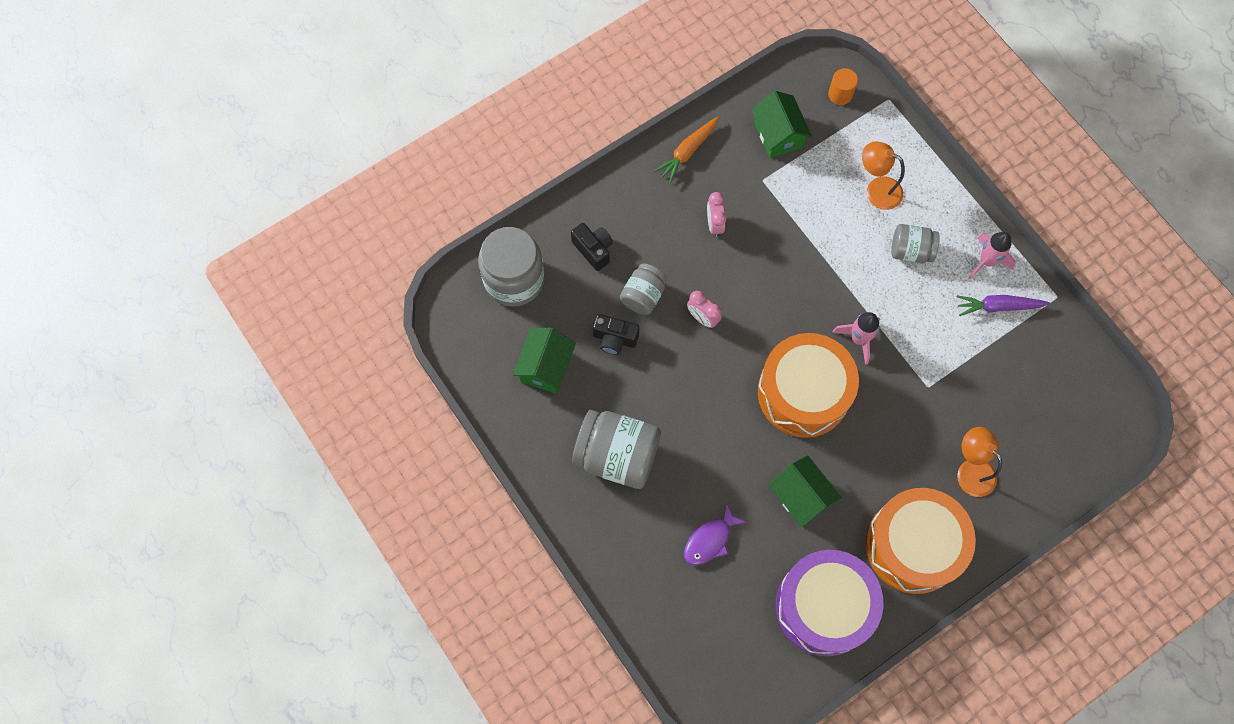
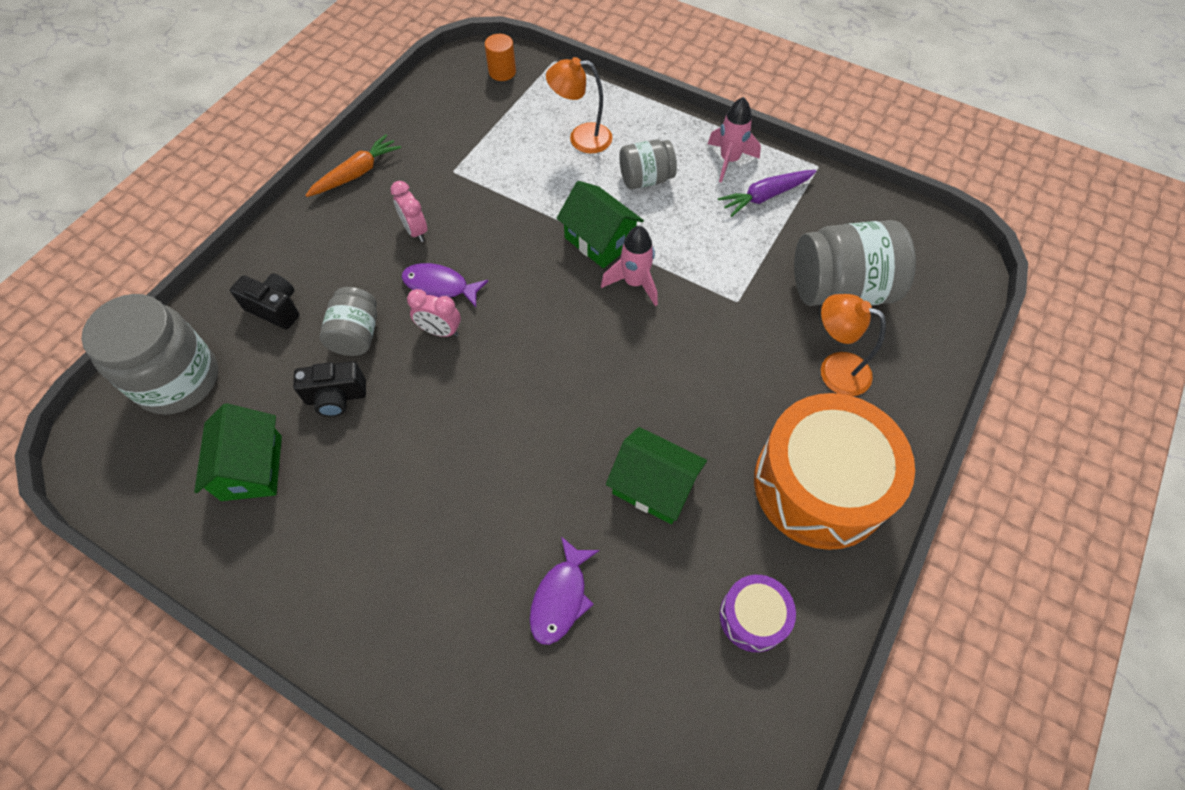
camera: 25 degrees left, 10 degrees down
grey jar [572,410,661,489] -> grey jar moved to [794,220,916,306]
orange carrot [654,116,719,183] -> orange carrot turned 150 degrees counterclockwise [305,134,401,197]
green house [751,91,812,158] -> green house moved to [557,181,644,268]
orange drum [758,333,859,438] -> none
purple drum [776,550,883,657] -> purple drum [720,575,796,652], size x0.47
none -> purple fish [401,263,488,307]

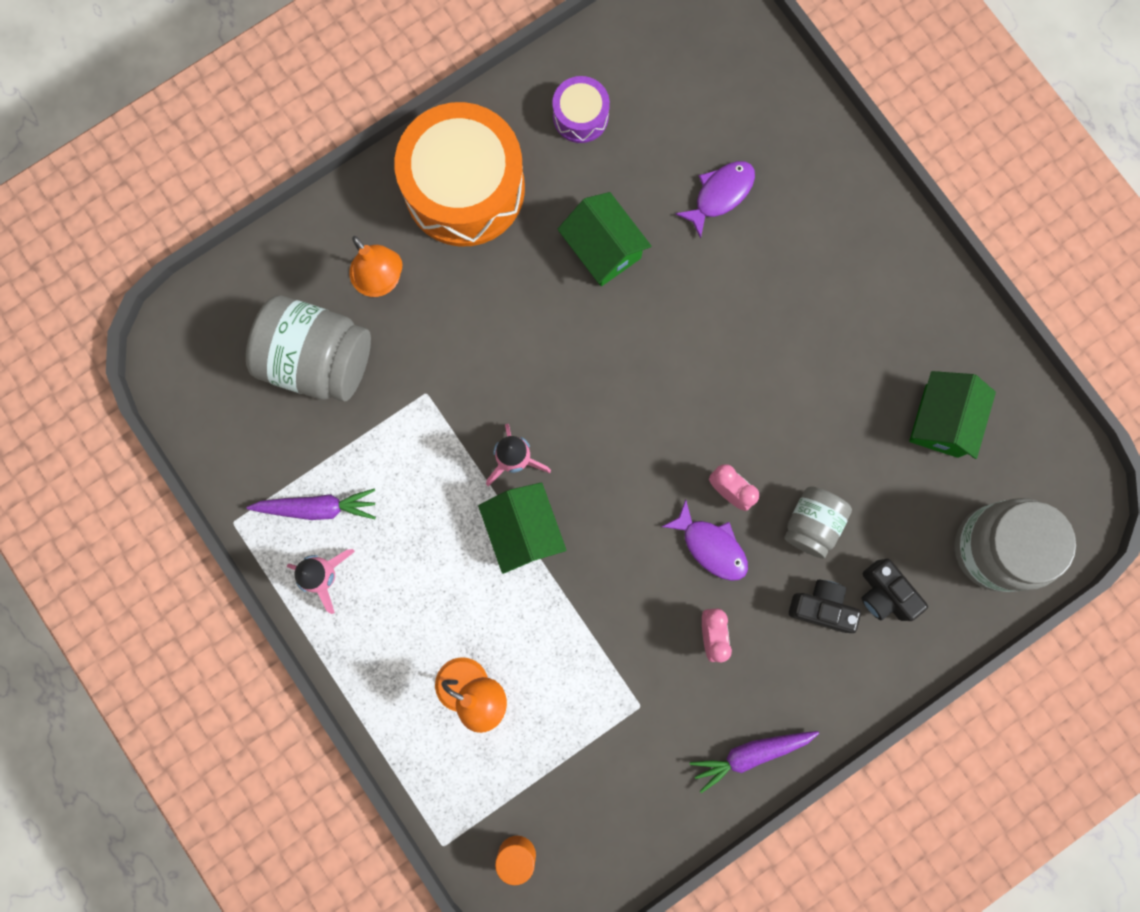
camera: 155 degrees left, 20 degrees up
black camera [293,361,366,417] -> black camera moved to [789,580,861,633]
orange carrot [305,134,401,197] -> purple carrot [690,731,819,793]
grey jar [619,139,677,189] -> none

